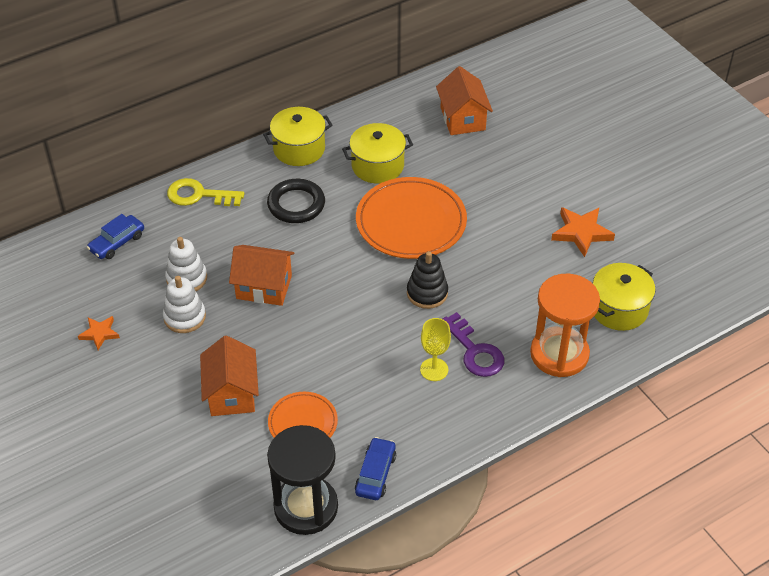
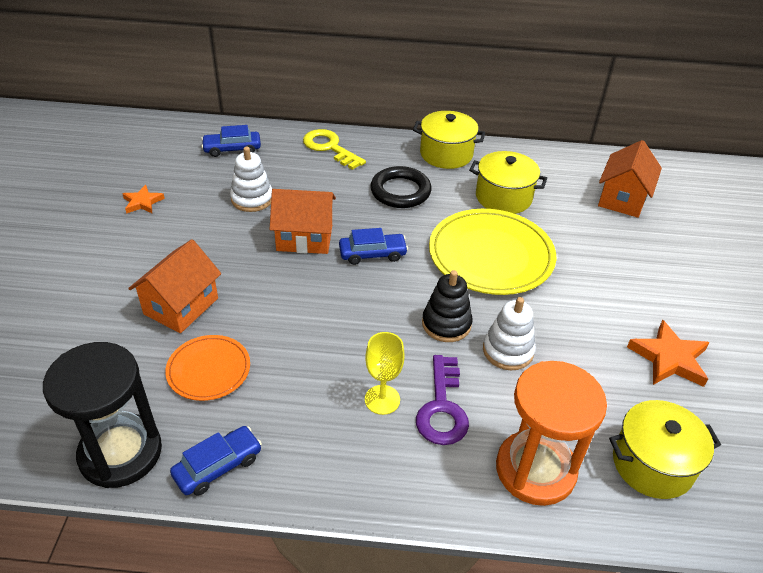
camera: 35 degrees right, 5 degrees down
white stacking toy [163,276,206,333] -> white stacking toy moved to [483,297,536,370]
orange house [229,245,295,306] -> orange house turned 45 degrees counterclockwise [270,189,336,254]
orange plate [356,177,467,259] -> yellow plate [429,209,556,295]
none -> blue car [339,228,408,265]

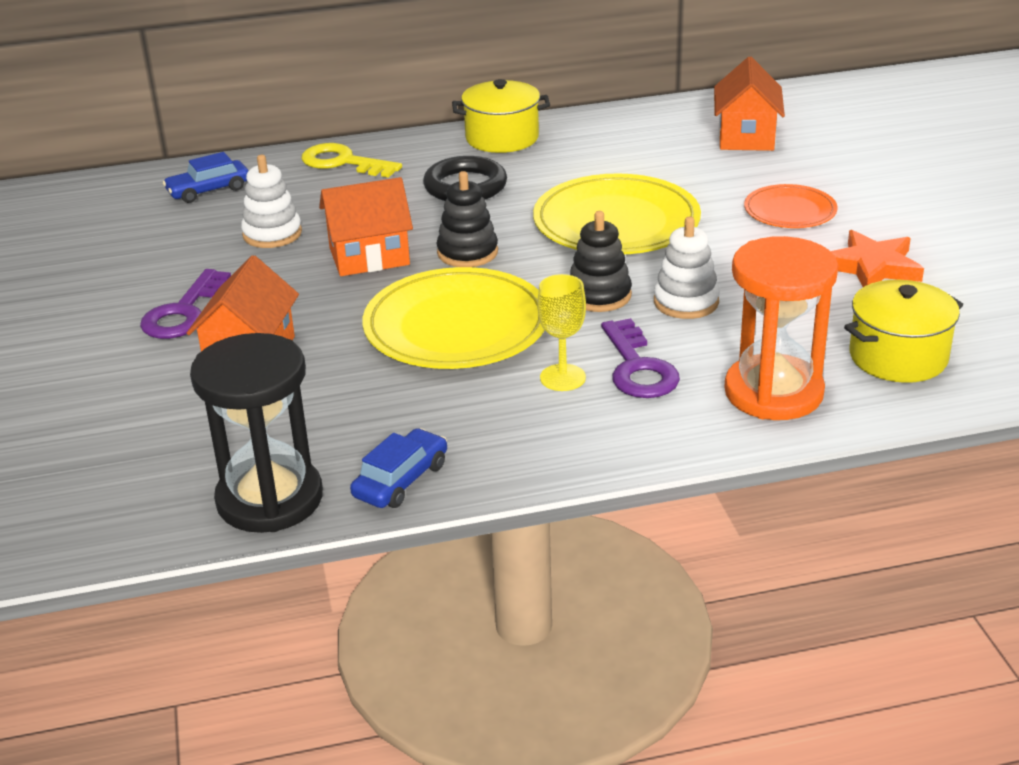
camera: 15 degrees left, 10 degrees down
orange star [122,185,165,214] -> none
orange plate [165,335,250,401] -> orange plate moved to [744,184,838,228]
blue car [339,228,408,265] -> black stacking toy [436,171,498,267]
yellow pot [469,151,547,214] -> none
none -> purple key [140,269,231,339]
none -> yellow plate [362,267,545,369]

